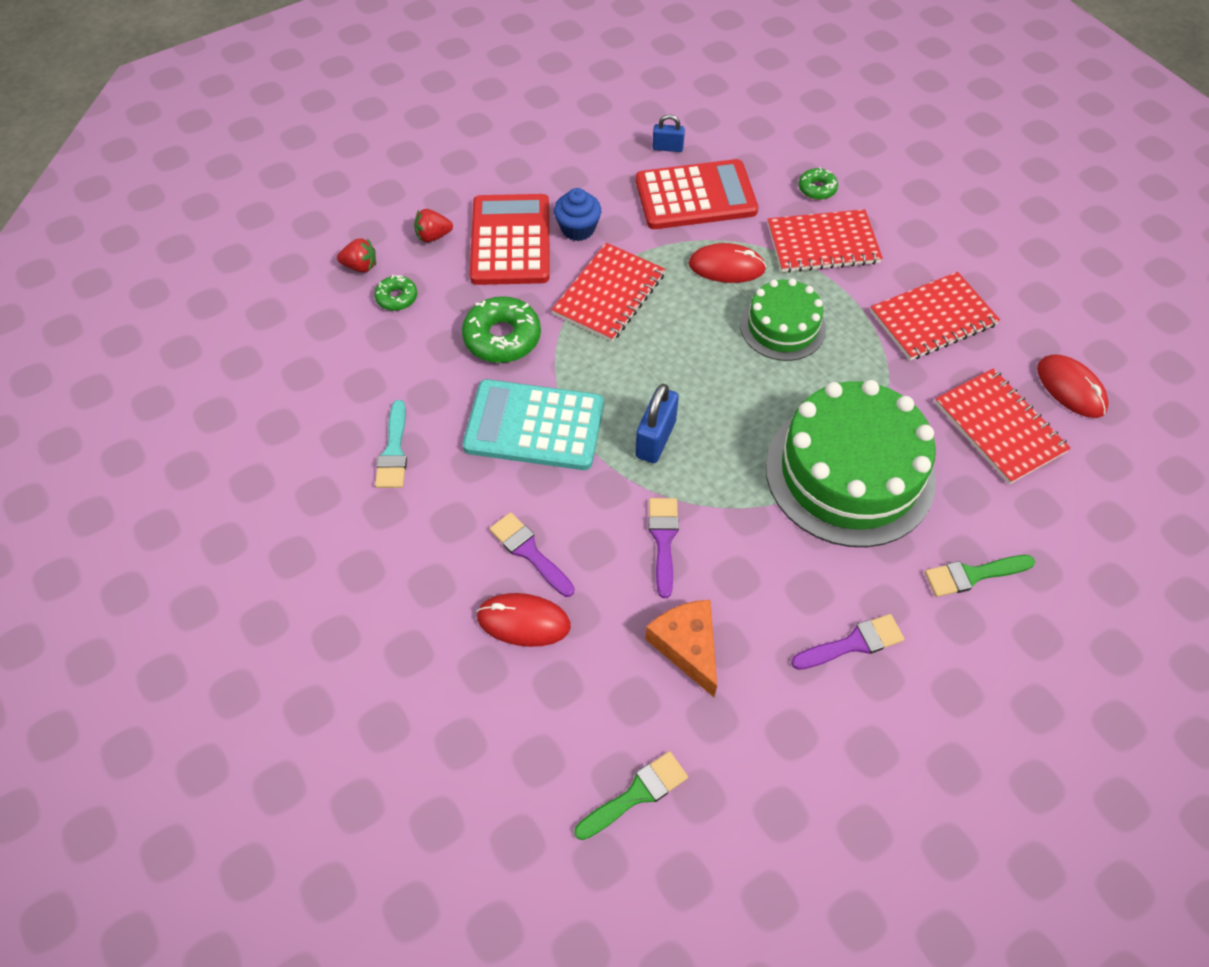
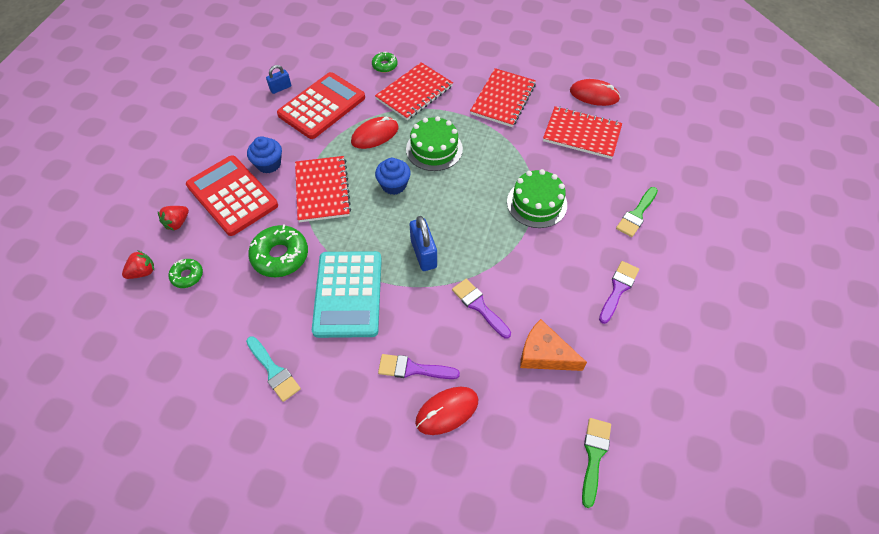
camera: 40 degrees left, 0 degrees up
turquoise calculator [463,379,604,470] -> turquoise calculator turned 60 degrees counterclockwise [312,251,382,338]
green cake [766,380,936,547] -> green cake [507,169,567,228], size x0.55
none -> blue cupcake [375,158,411,195]

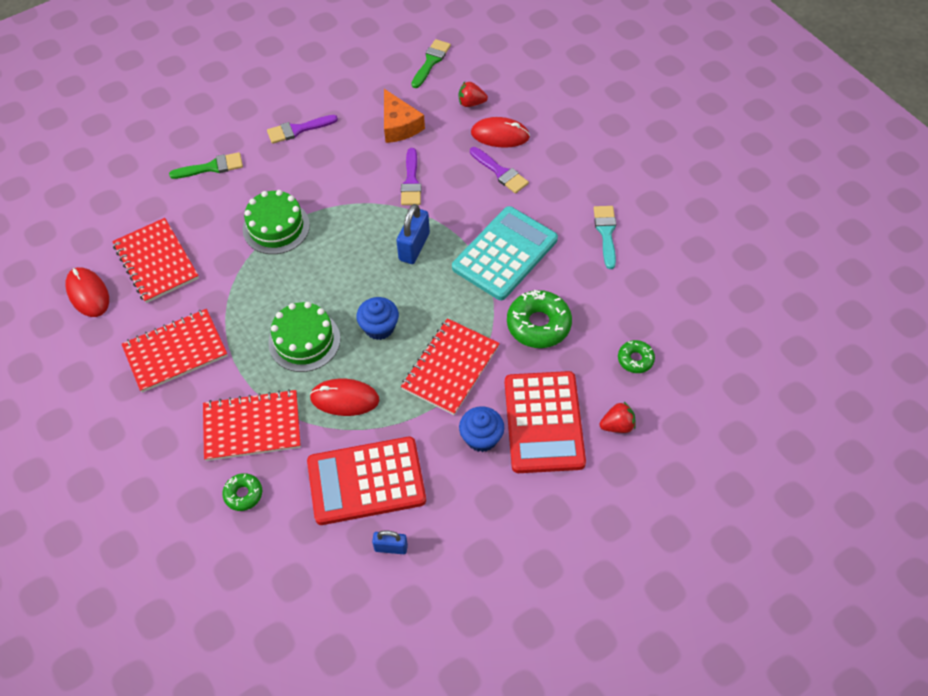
camera: 140 degrees left, 0 degrees up
red strawberry [122,250,154,279] -> red strawberry moved to [459,82,488,107]
green brush [582,418,611,508] -> green brush turned 150 degrees clockwise [411,39,451,88]

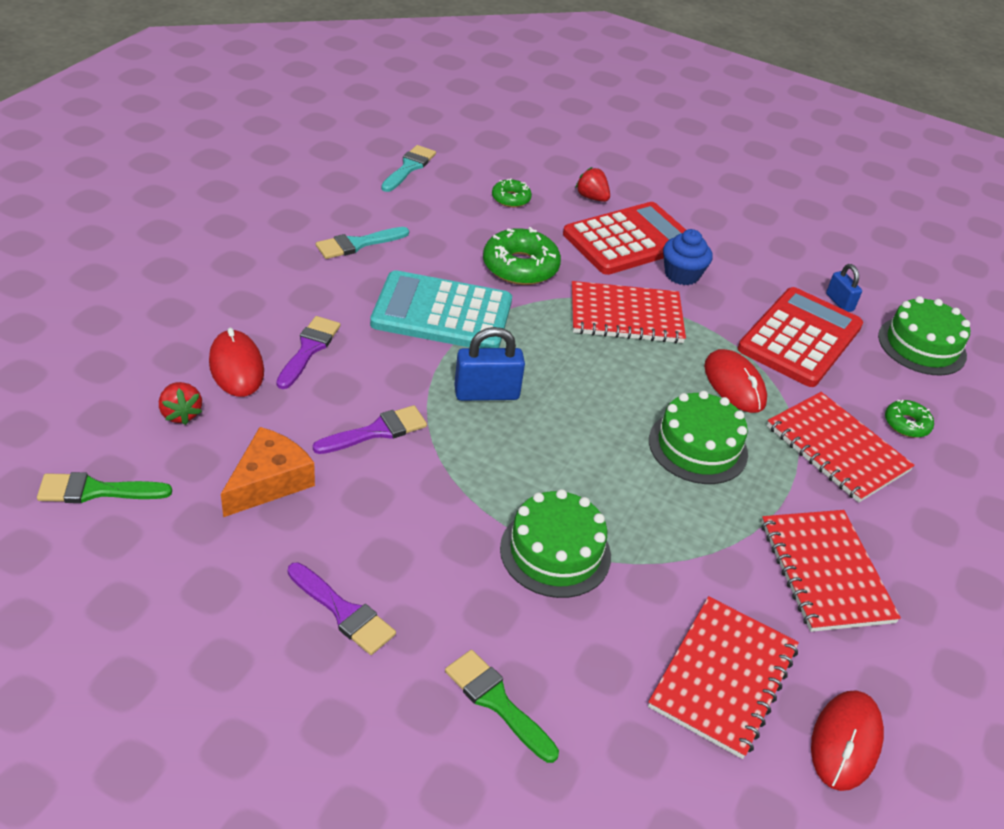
camera: 125 degrees left, 15 degrees down
red notebook [122,309,228,393] -> red notebook turned 45 degrees clockwise [761,510,901,632]
red calculator [307,437,426,525] -> red calculator turned 105 degrees counterclockwise [738,287,863,387]
blue cupcake [356,297,399,340] -> none
none -> turquoise brush [381,145,436,192]
none -> green cake [878,296,970,376]

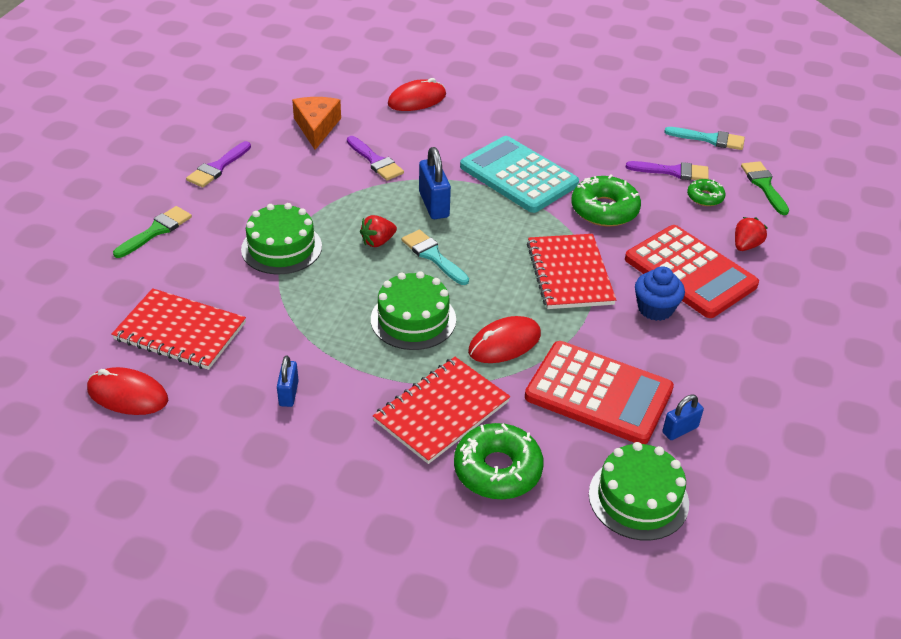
camera: 85 degrees right, 0 degrees up
green brush [37,472,172,503] -> green brush moved to [741,161,789,215]
red strawberry [159,382,202,425] -> red strawberry moved to [360,215,397,247]
orange cheese [221,427,315,517] -> orange cheese turned 120 degrees counterclockwise [292,97,341,150]
purple brush [276,316,340,389] -> purple brush moved to [626,161,709,180]
turquoise brush [316,227,409,259] -> turquoise brush moved to [402,230,469,285]
turquoise calculator [370,270,512,348] -> turquoise calculator turned 45 degrees counterclockwise [460,136,579,213]
red notebook [761,510,901,632] -> blue padlock [277,356,299,407]
green donut [885,399,934,438] -> green donut [454,423,544,499], size x1.81

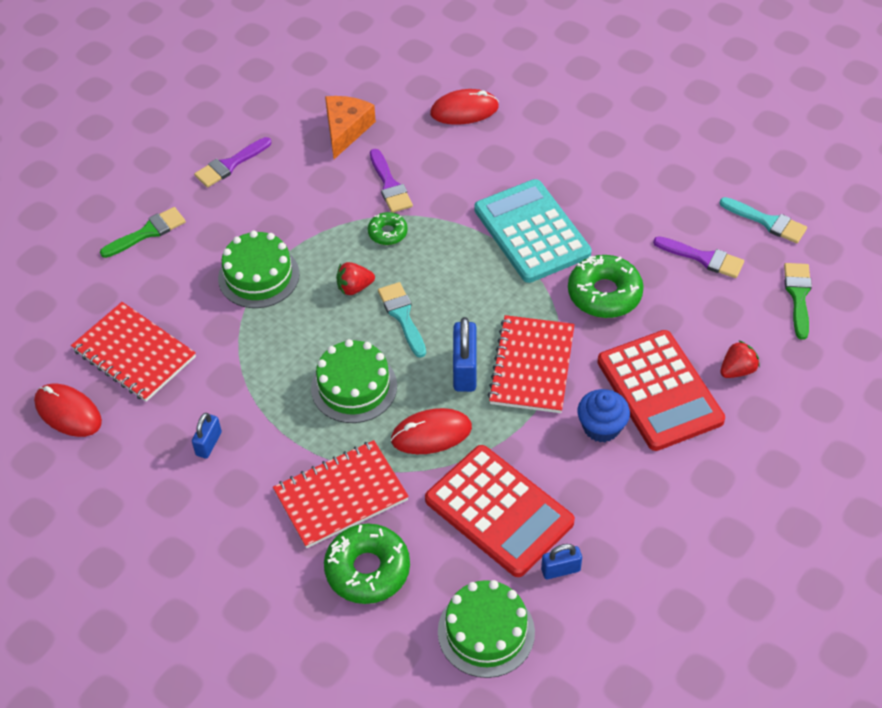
camera: 20 degrees right, 10 degrees up
blue padlock [419,147,451,219] -> blue padlock moved to [453,317,477,392]
green donut [687,179,726,206] -> green donut moved to [368,212,408,245]

